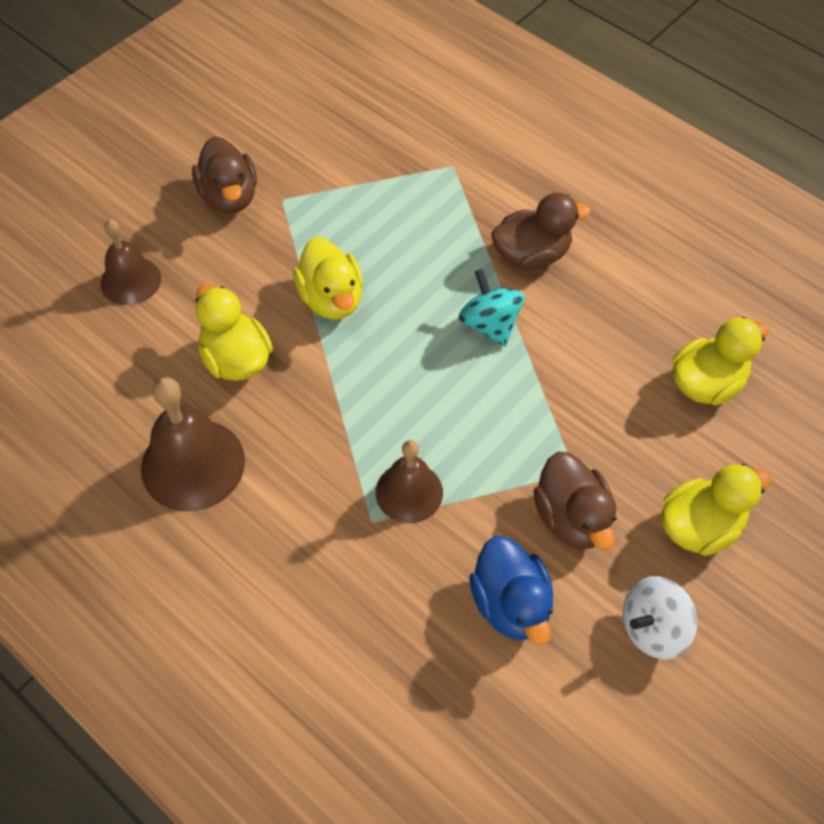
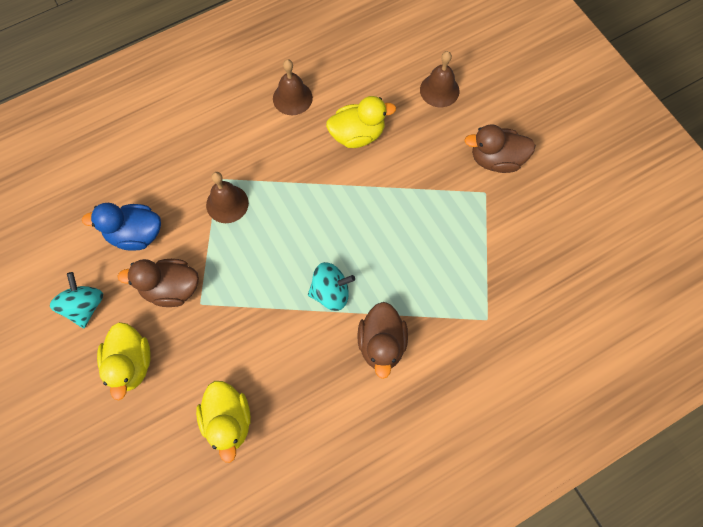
camera: 110 degrees right, 10 degrees up
brown bell [141,377,245,511] -> brown bell [273,59,313,115], size x0.65
yellow duck [293,237,363,320] -> none
white spinning top [623,576,697,660] -> turquoise spinning top [50,272,103,328]

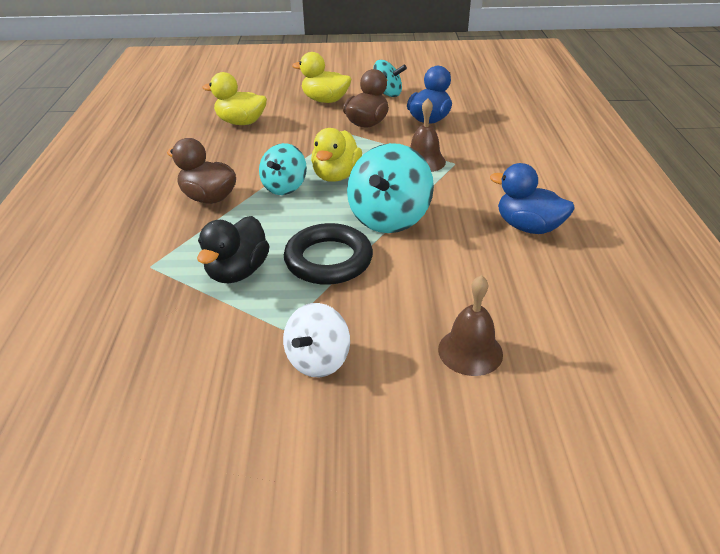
camera: 120 degrees right, 30 degrees down
brown bell [273,59,313,115] -> blue duck [490,163,575,234]
yellow duck [326,96,396,148] -> yellow duck moved to [311,128,362,182]
brown duck [464,124,536,173] -> white spinning top [283,303,350,377]
none -> black duck [197,216,269,283]
none -> black ring [284,223,373,285]
none -> turquoise spinning top [347,143,434,233]

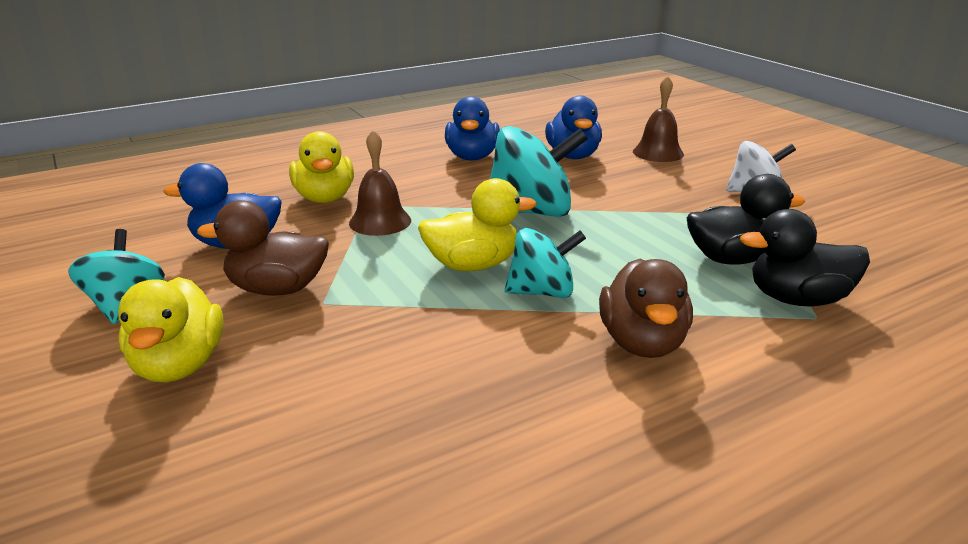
camera: 120 degrees left, 10 degrees down
yellow duck [202,72,267,125] -> yellow duck moved to [289,131,354,203]
black ring [284,223,373,285] -> none
none -> blue duck [545,95,602,159]
none -> black duck [740,209,870,306]

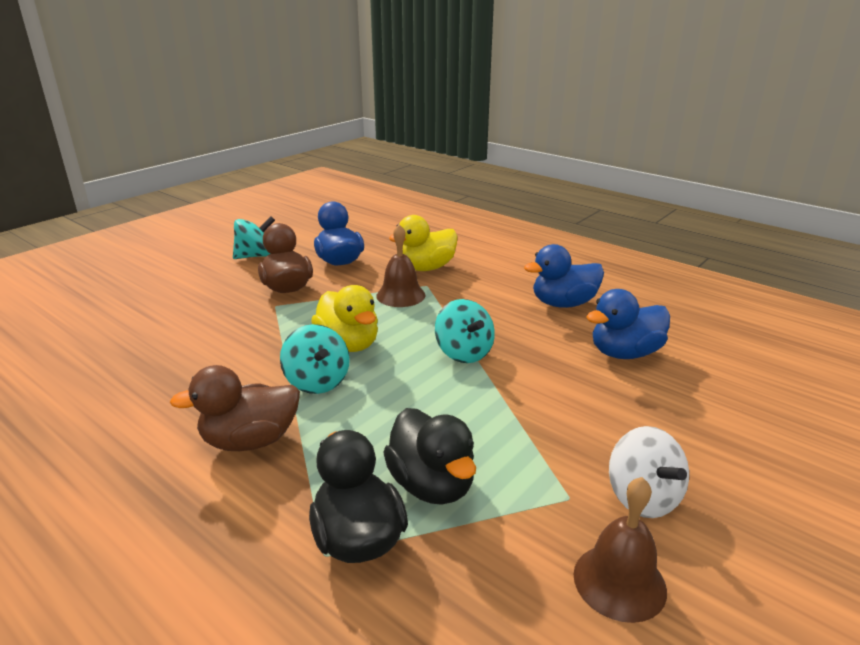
camera: 70 degrees right, 0 degrees up
yellow duck [118,277,224,382] -> none
turquoise spinning top [490,126,588,217] -> turquoise spinning top [435,299,495,363], size x0.63
brown bell [633,76,684,162] -> brown bell moved to [573,477,667,623]

